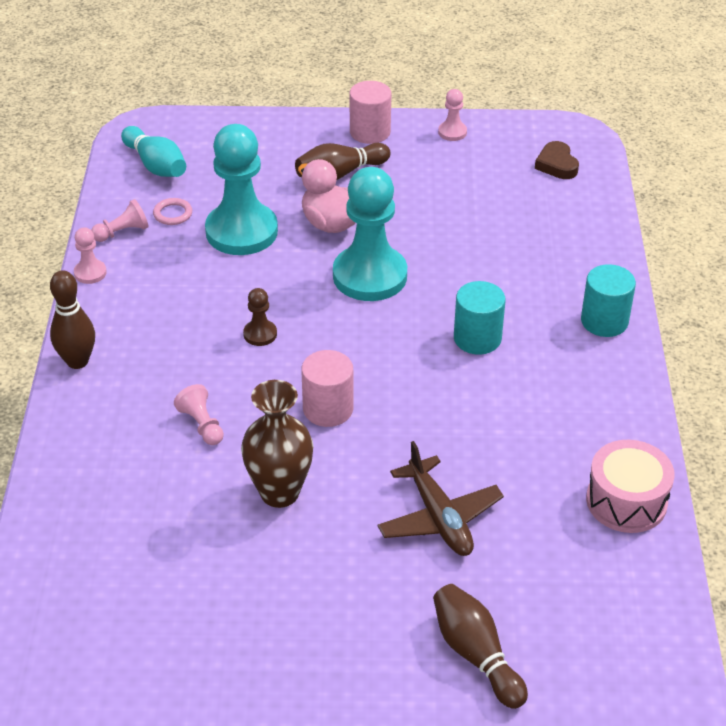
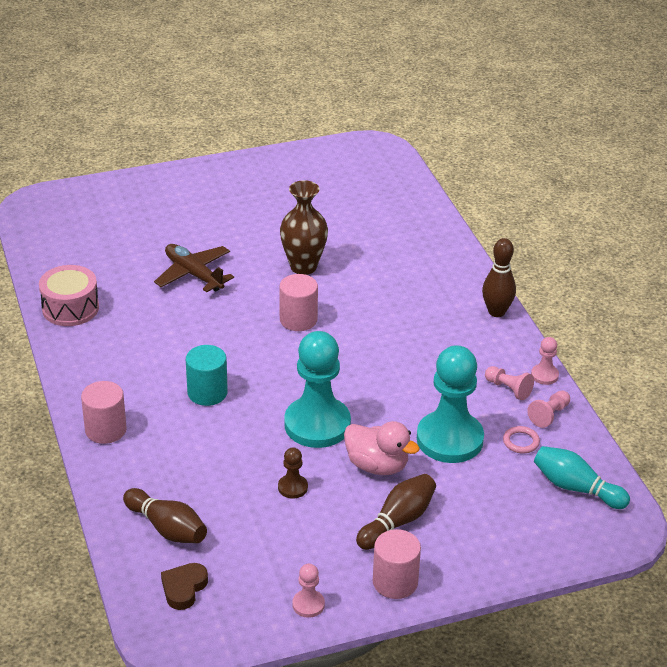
camera: 160 degrees right, 5 degrees down
pink pawn [174,384,224,445] -> pink pawn moved to [485,366,534,401]
brown pawn [243,288,277,346] -> brown pawn moved to [278,447,308,499]
brown bowling pin [433,584,528,709] -> brown bowling pin moved to [123,488,207,543]
brown heart [535,141,579,179] -> brown heart turned 120 degrees counterclockwise [161,563,208,610]
turquoise cylinder [581,264,636,337] -> pink cylinder [81,381,127,444]

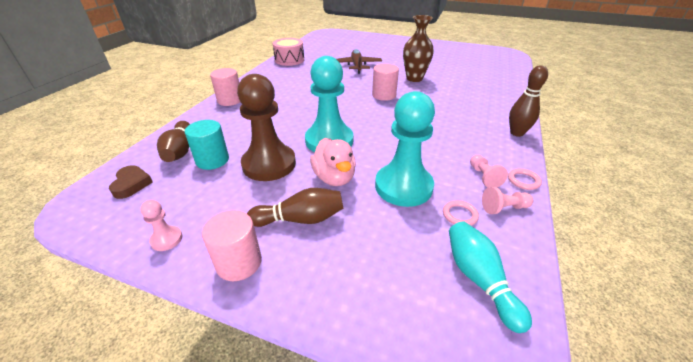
camera: 40 degrees right, 0 degrees up
brown heart [161,563,208,610] -> brown heart turned 105 degrees clockwise [109,165,153,199]
turquoise cylinder [186,345,228,406] -> turquoise cylinder moved to [185,120,229,170]
brown pawn [278,447,308,499] -> brown pawn [237,74,296,181], size x2.32
pink pawn [531,337,559,385] -> pink ring [508,168,542,190]

